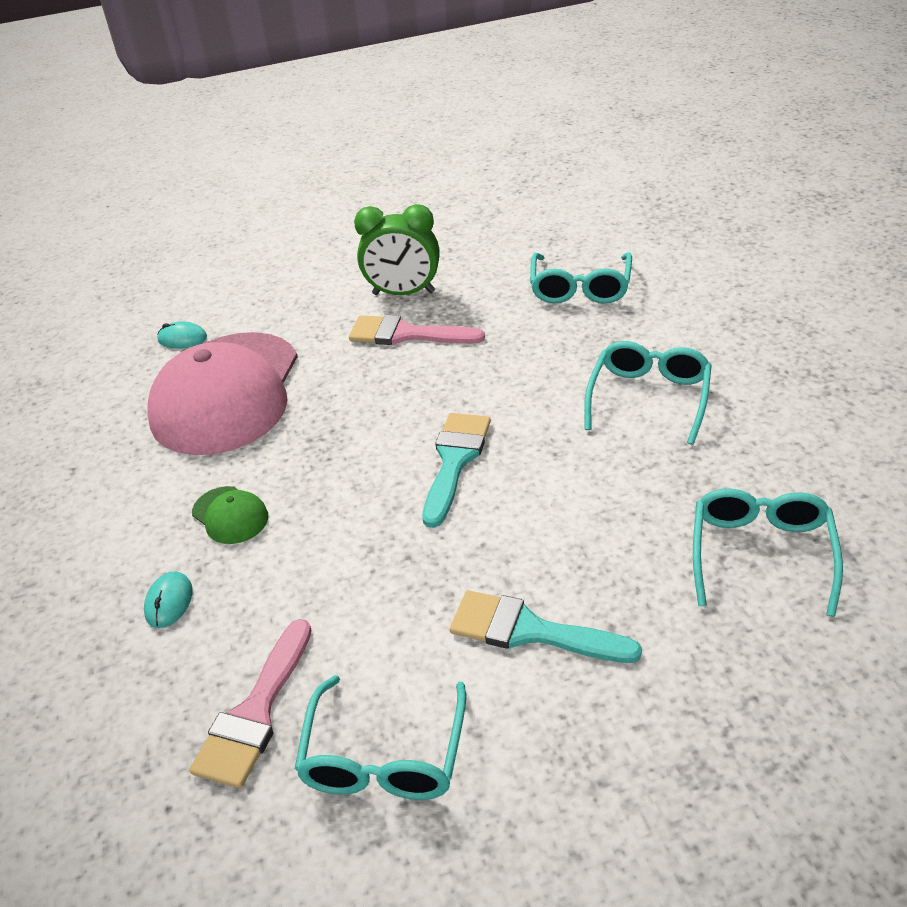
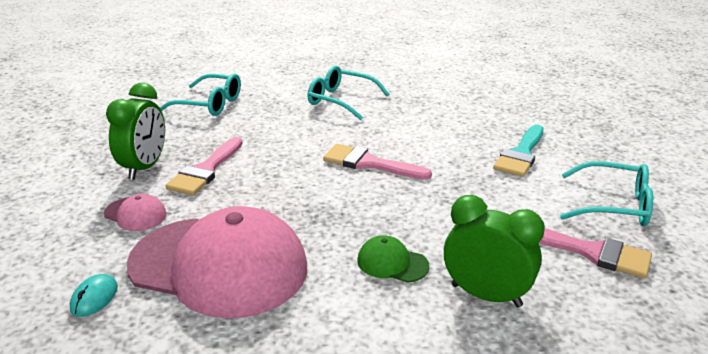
camera: 85 degrees left, 10 degrees down
turquoise mouse [144,571,193,628] -> green clock [444,195,545,307]
green cap [192,486,268,544] -> green cap turned 120 degrees counterclockwise [357,235,430,283]
turquoise brush [422,413,491,528] -> pink brush [323,144,432,180]
turquoise glasses [693,489,843,617] -> none
none -> pink cap [104,194,167,231]

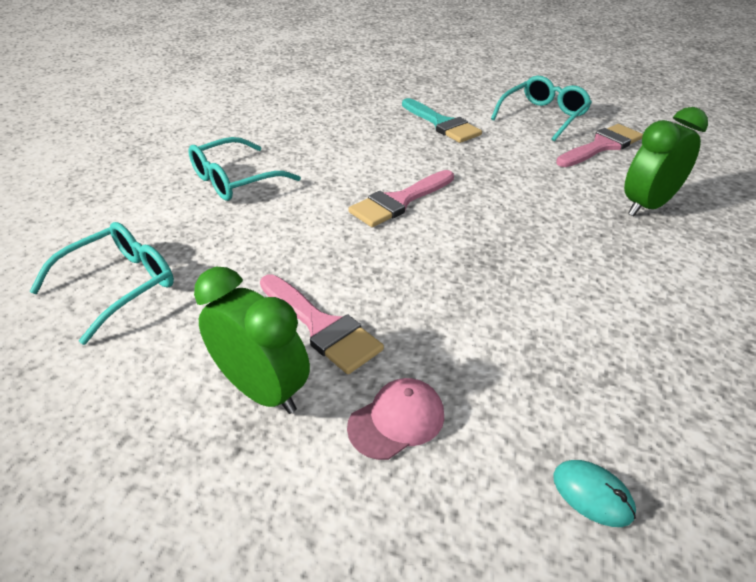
camera: 65 degrees left, 10 degrees up
pink cap [127,206,307,318] -> none
green cap [357,235,430,283] -> none

